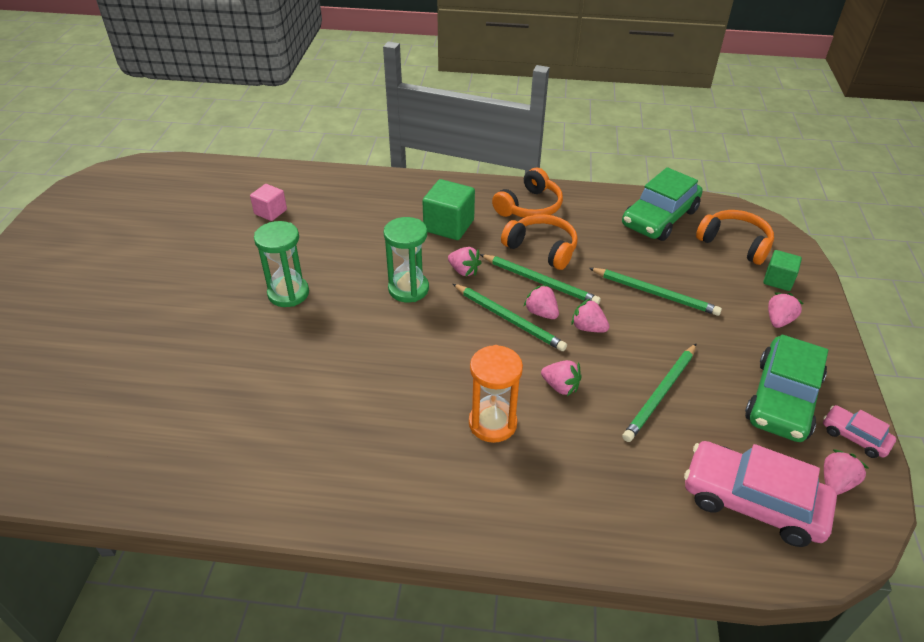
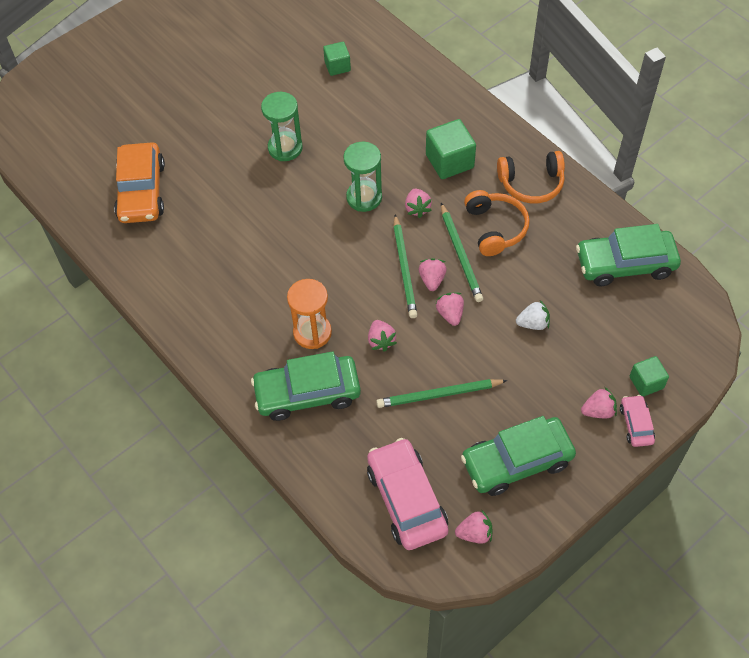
camera: 45 degrees right, 15 degrees up
pink cube [250,184,287,221] -> green cube [323,42,351,76]
green pencil [589,268,722,316] -> white strawberry [516,300,550,330]
orange headphones [696,210,774,265] -> none
pink car [823,405,896,458] -> pink car moved to [620,395,655,447]
none -> orange car [114,143,165,223]
none -> green car [251,351,361,421]

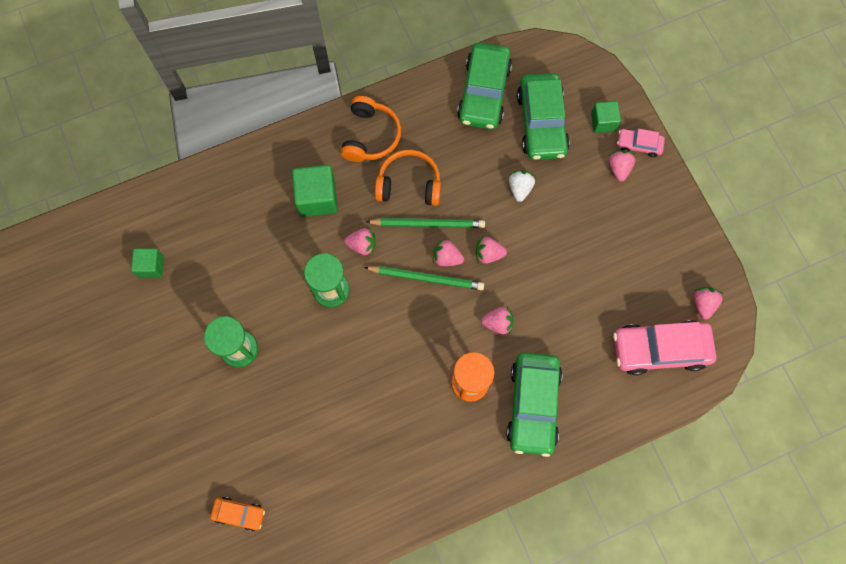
camera: 75 degrees left, 15 degrees up
orange car [114,143,165,223] -> orange car [210,497,265,531], size x0.50
green pencil [376,379,508,408] -> none
green car [461,416,576,496] -> green car moved to [517,73,570,160]

